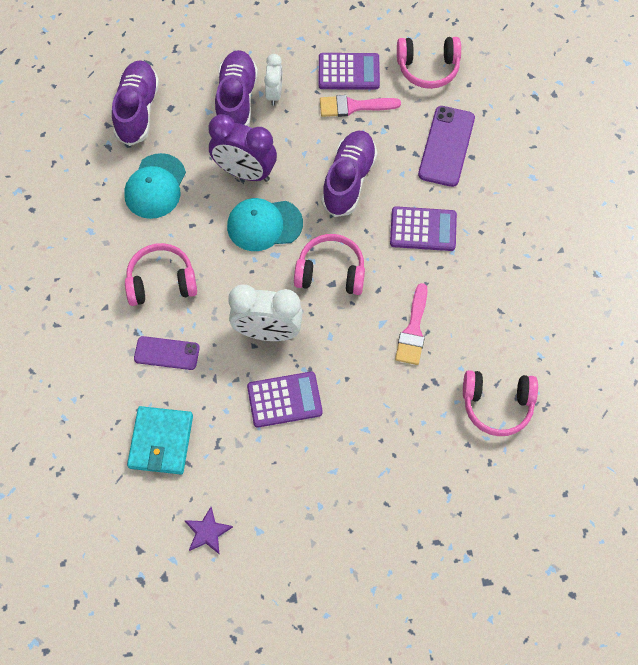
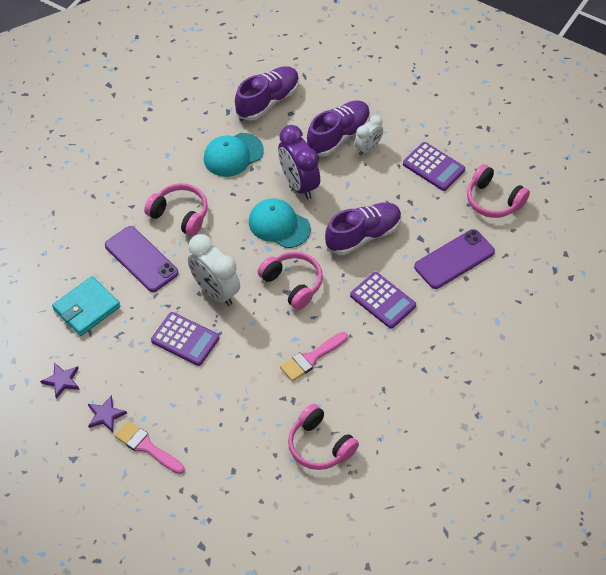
camera: 40 degrees right, 10 degrees down
purple phone [134,336,200,370] -> purple phone [105,226,179,292], size x1.54
pink brush [320,95,401,117] -> pink brush moved to [114,421,184,474]
none -> purple star [88,395,127,432]

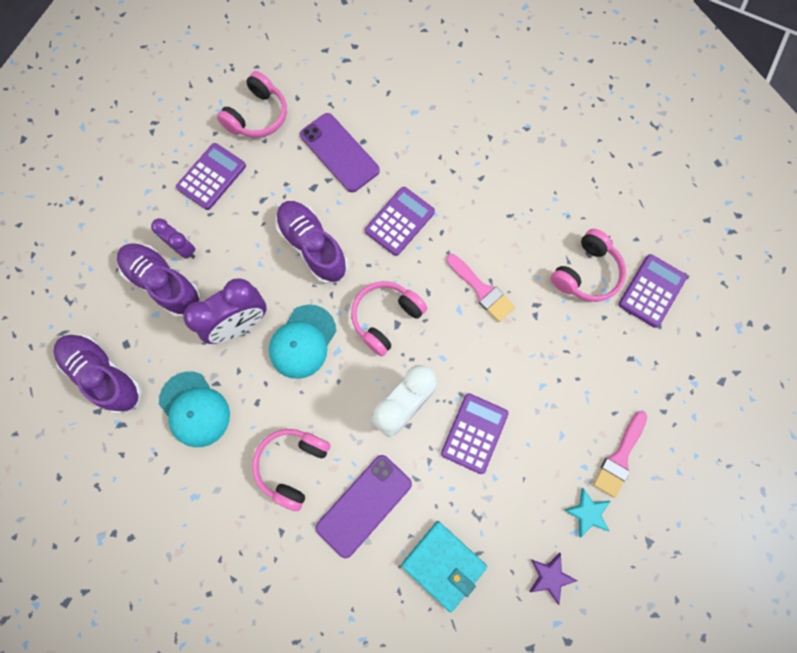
camera: 95 degrees left, 20 degrees up
purple star [88,395,127,432] -> turquoise star [564,488,611,538]
white clock [354,115,383,155] -> purple clock [151,218,195,259]
none -> purple calculator [618,254,687,328]

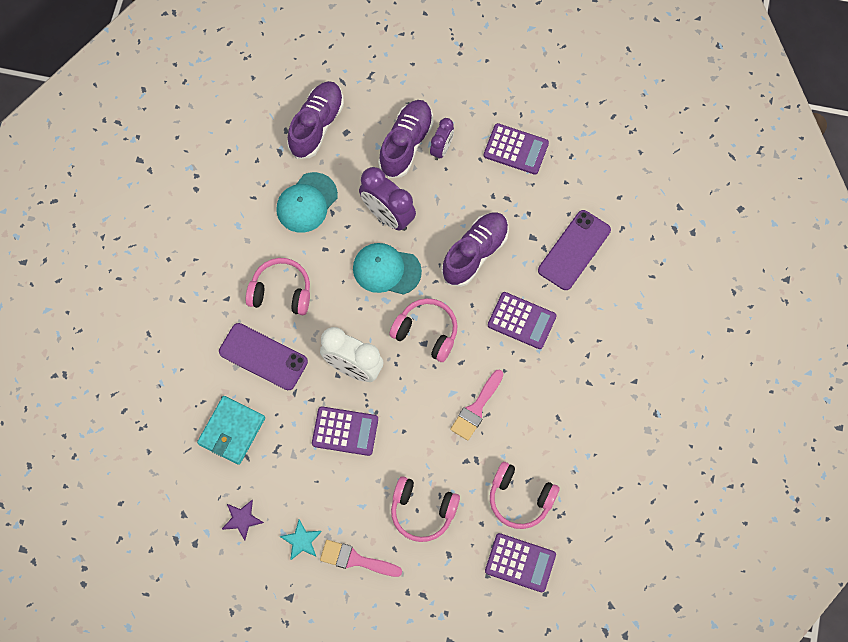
camera: 75 degrees right, 5 degrees down
pink headphones [217,71,287,138] -> pink headphones moved to [391,476,460,542]

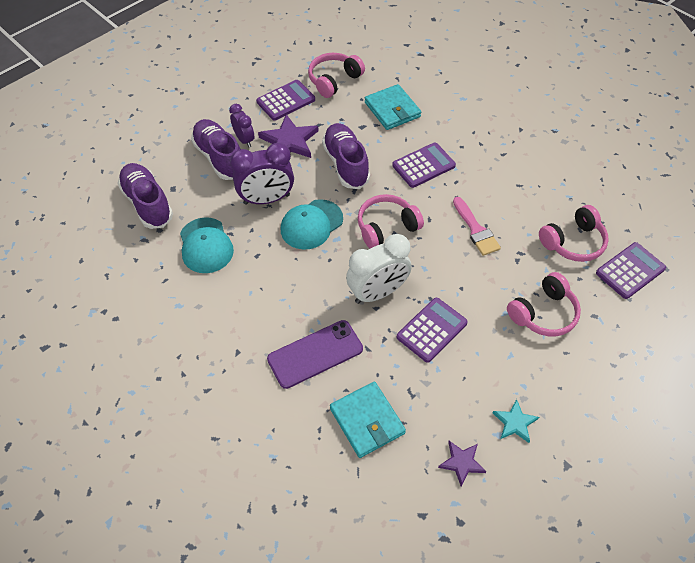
camera: 55 degrees left, 15 degrees down
pink headphones [246,258,310,315] -> pink headphones moved to [308,53,365,98]
pink brush [320,540,402,577] -> none
purple phone [538,210,611,290] -> turquoise wallet [365,84,421,130]
none -> purple star [258,114,319,158]

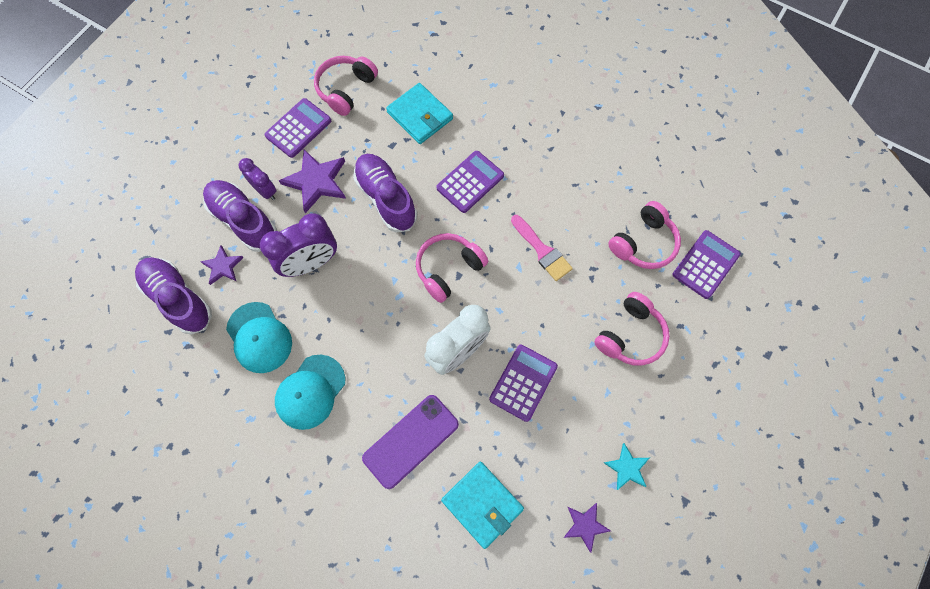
camera: 15 degrees left, 15 degrees up
turquoise cap [281,199,343,250] -> turquoise cap moved to [275,355,345,430]
none -> purple star [200,246,244,285]

